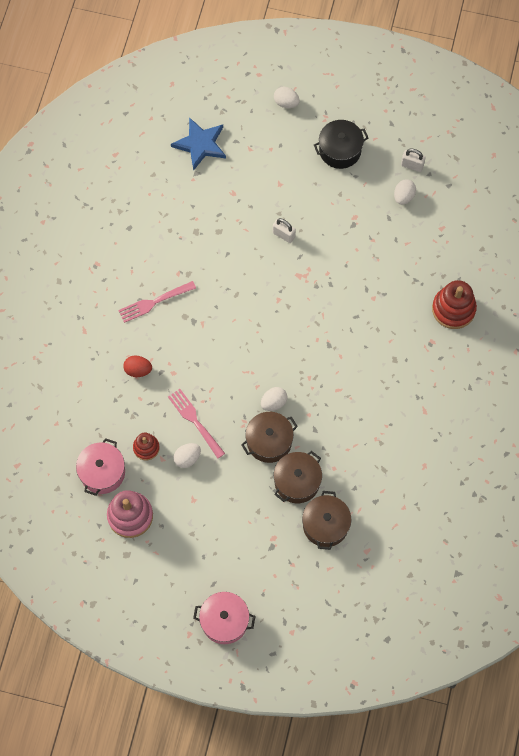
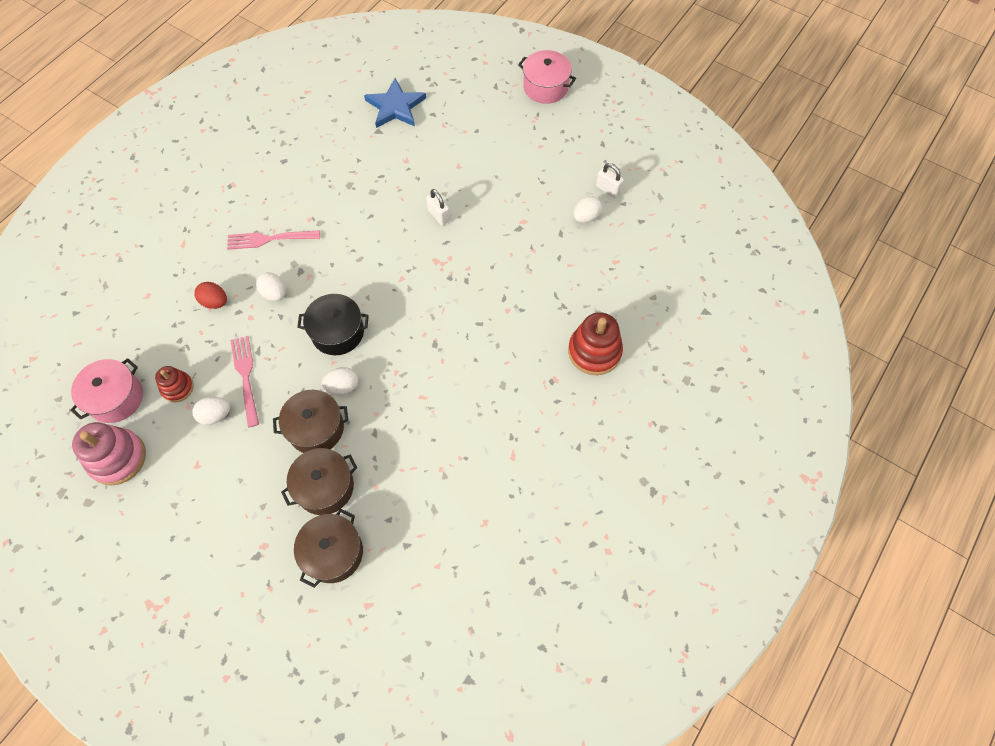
camera: 20 degrees right, 5 degrees down
pink pot [193,592,256,644] -> pink pot moved to [518,50,576,104]
white egg [274,87,300,108] -> white egg moved to [256,272,285,301]
black pot [314,120,368,169] -> black pot moved to [297,294,369,355]

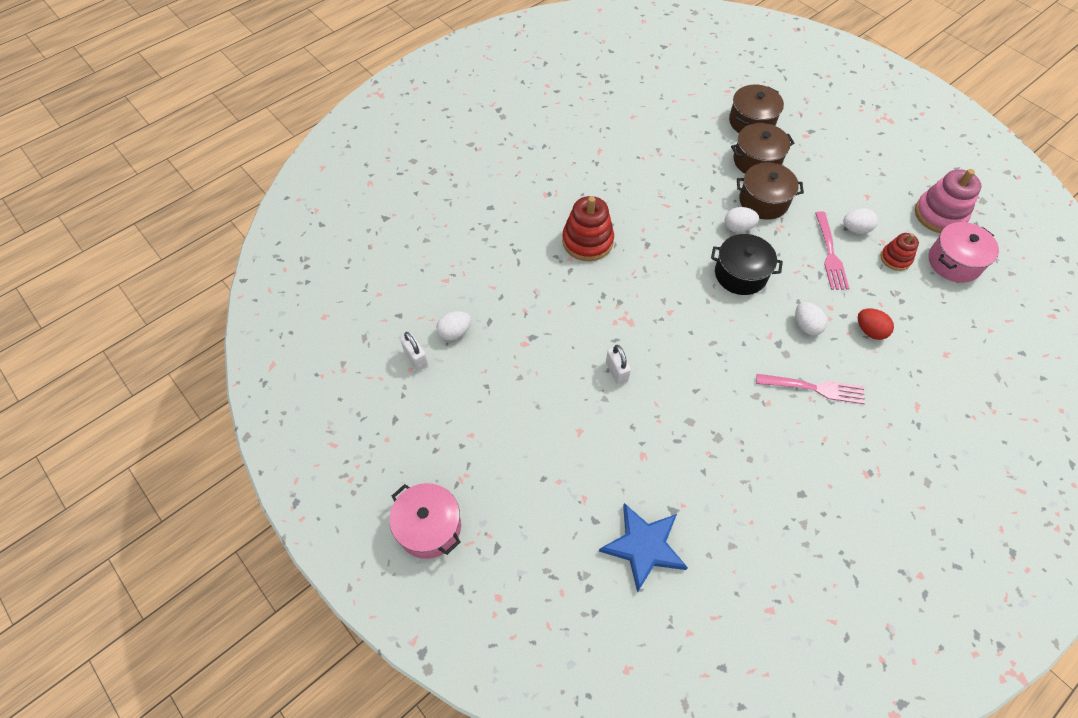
camera: 165 degrees left, 5 degrees down
red stacking toy [568,312,623,375] -> red stacking toy moved to [562,196,614,261]

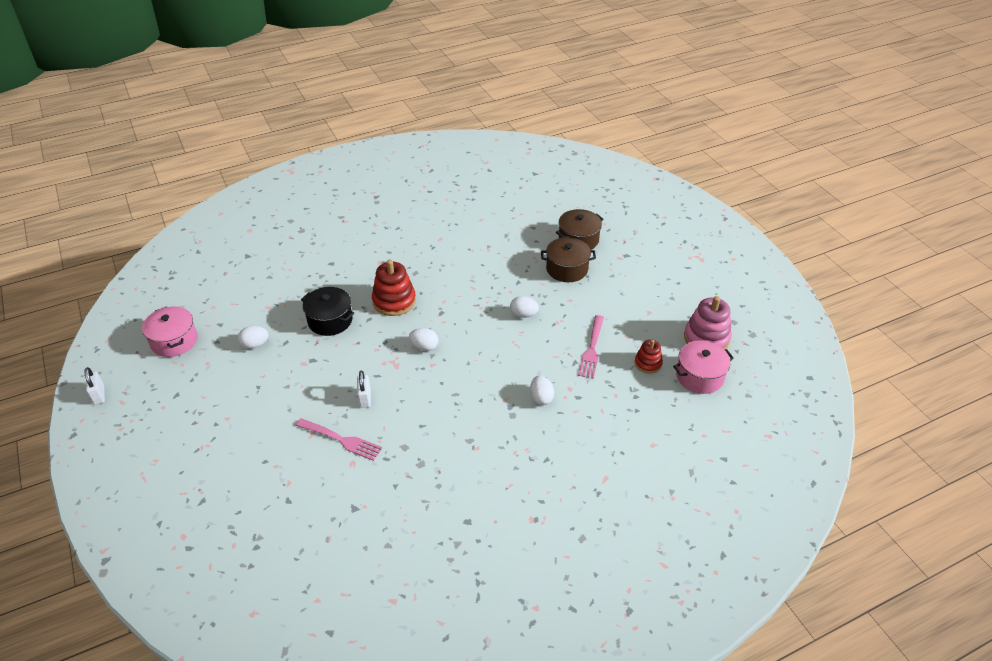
camera: 15 degrees right, 15 degrees down
pink pot [389,483,461,559] -> pink pot moved to [142,306,197,357]
white padlock [401,332,428,371] -> white padlock moved to [84,367,105,405]
blue star [599,503,688,593] -> none
black pot [711,234,783,295] -> black pot moved to [301,287,354,336]
brown pot [737,162,804,220] -> none
pink fork [756,374,865,404] -> pink fork moved to [295,418,382,461]
white egg [843,208,878,234] -> white egg moved to [409,328,438,351]
red egg [858,308,894,340] -> none

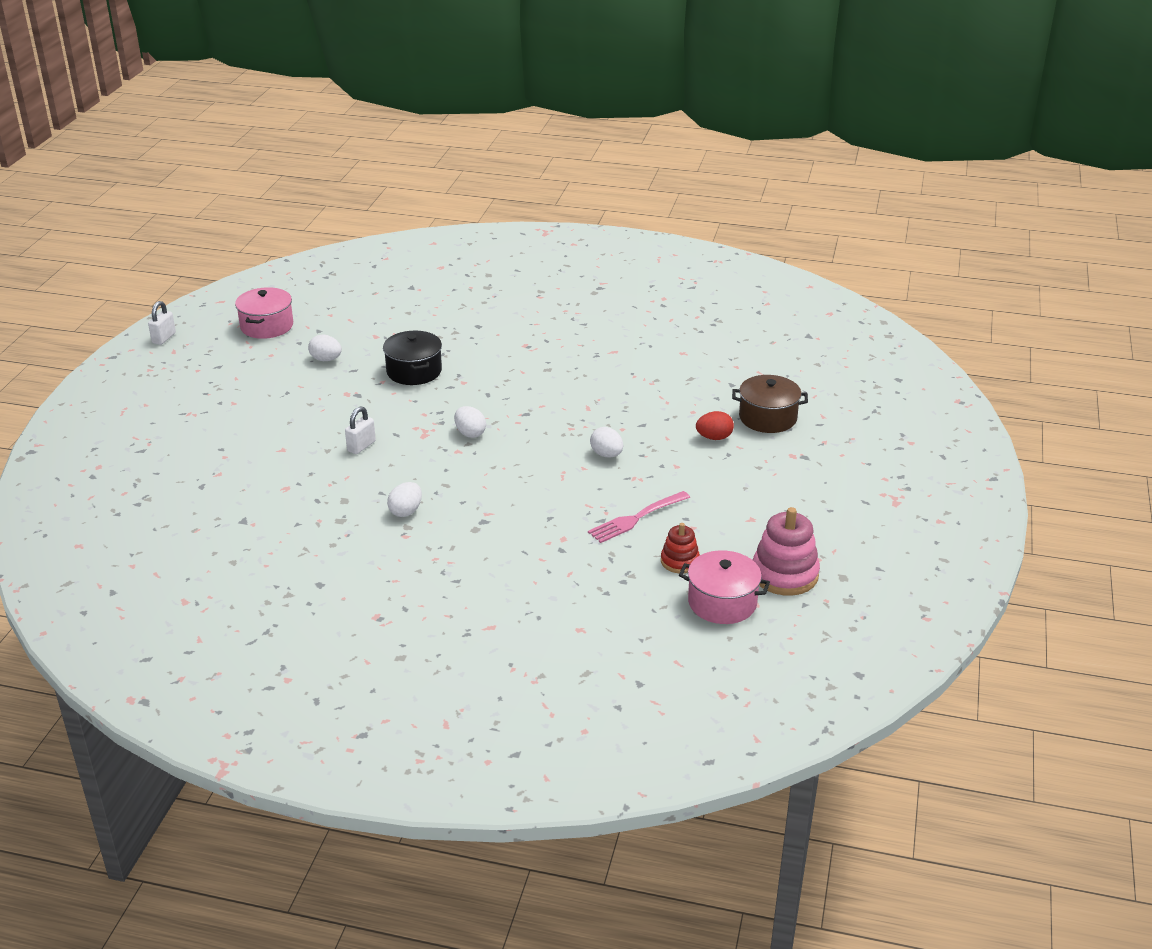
camera: 40 degrees right, 10 degrees down
pink fork [295,418,382,461] -> none
red stacking toy [372,260,416,316] -> none
white egg [530,376,554,405] -> white egg moved to [387,482,422,517]
brown pot [541,237,596,282] -> red egg [696,411,734,440]

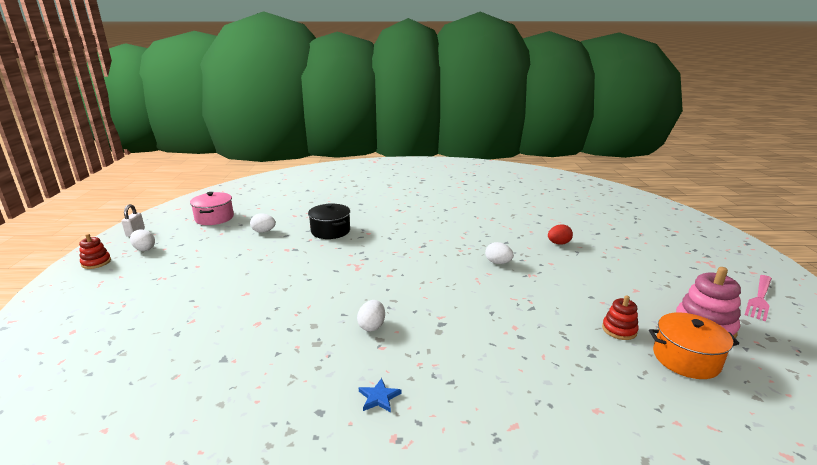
camera: 15 degrees left, 10 degrees down
white padlock [345,406,376,454] -> none
white egg [454,406,486,438] -> white egg moved to [130,229,155,251]
pink fork [588,491,690,543] -> pink fork moved to [745,275,772,322]
pink pot [679,550,770,624] -> orange pot [649,312,739,379]
brown pot [732,375,808,433] -> none
none -> red stacking toy [79,234,111,269]
none -> blue star [359,378,401,412]

